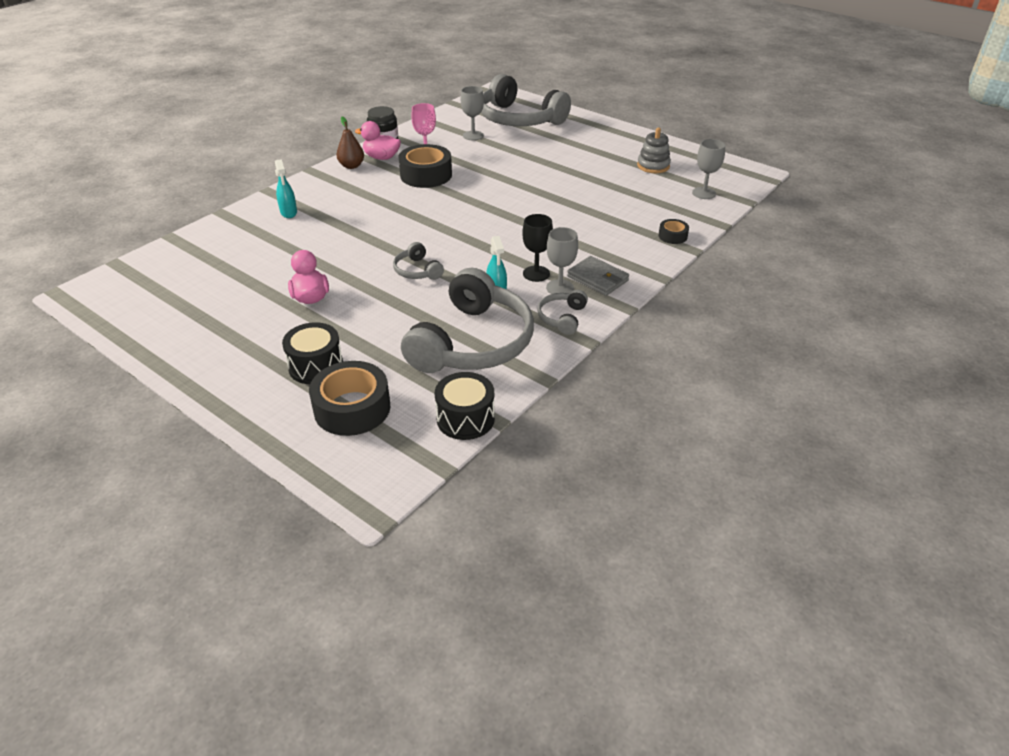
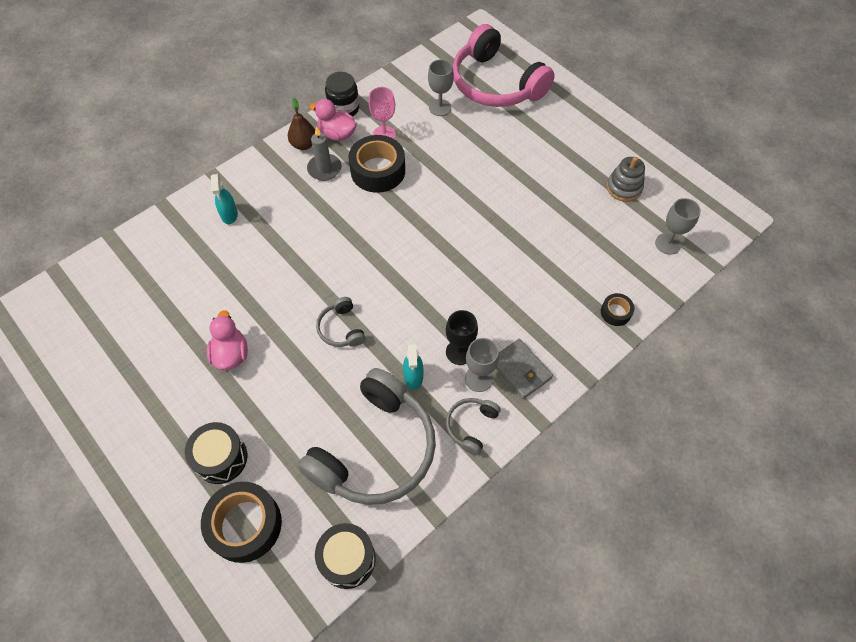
camera: 10 degrees right, 20 degrees up
grey headphones [481,74,571,126] -> pink headphones [453,24,555,107]
none -> grey candle [307,126,342,181]

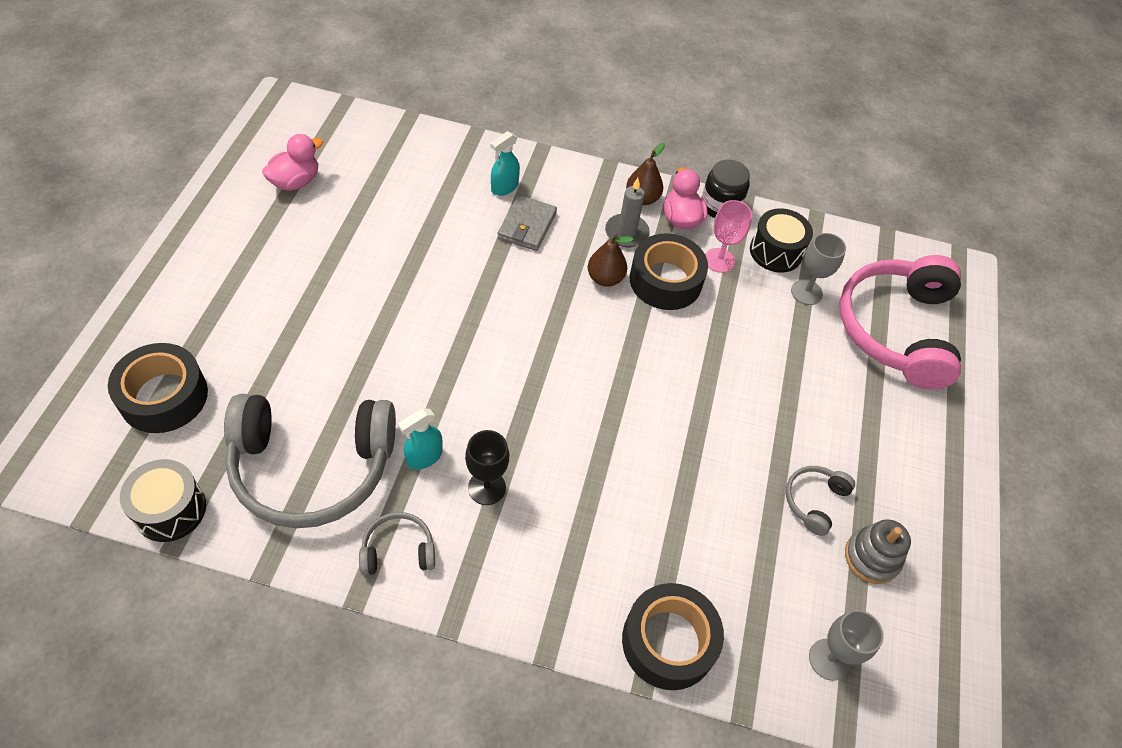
camera: 50 degrees right, 5 degrees down
black drum [185,422,247,484] -> black drum moved to [750,208,813,273]
pink duck [207,310,248,370] -> pink duck moved to [262,134,323,191]
grey headphones [316,297,366,347] -> grey headphones moved to [786,466,855,536]
grey goblet [465,338,499,392] -> none
grey wallet [496,339,553,399] -> grey wallet moved to [498,195,557,251]
black tape [601,293,635,326] -> black tape [622,583,724,690], size x2.02
none -> brown pear [588,234,634,287]

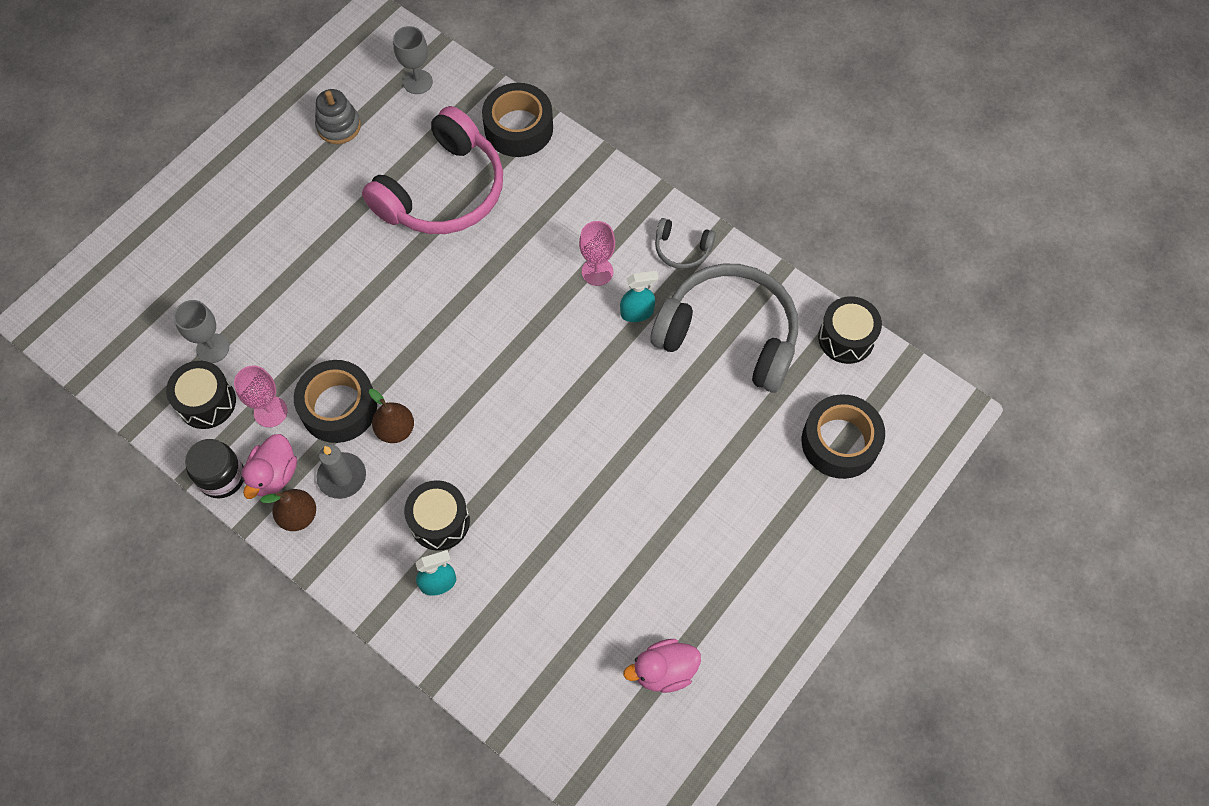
camera: 150 degrees left, 10 degrees up
black goblet [465,430,509,505] -> pink goblet [579,221,615,286]
grey wallet [498,195,557,251] -> black drum [404,480,470,551]
grey headphones [786,466,855,536] -> none
pink headphones [839,255,961,389] -> pink headphones moved to [362,106,503,234]

